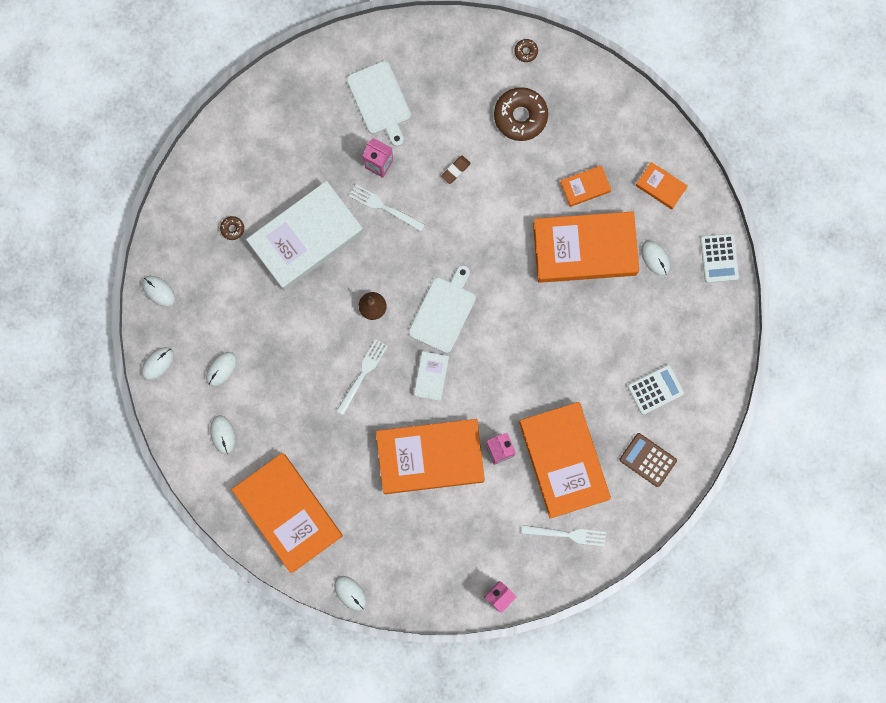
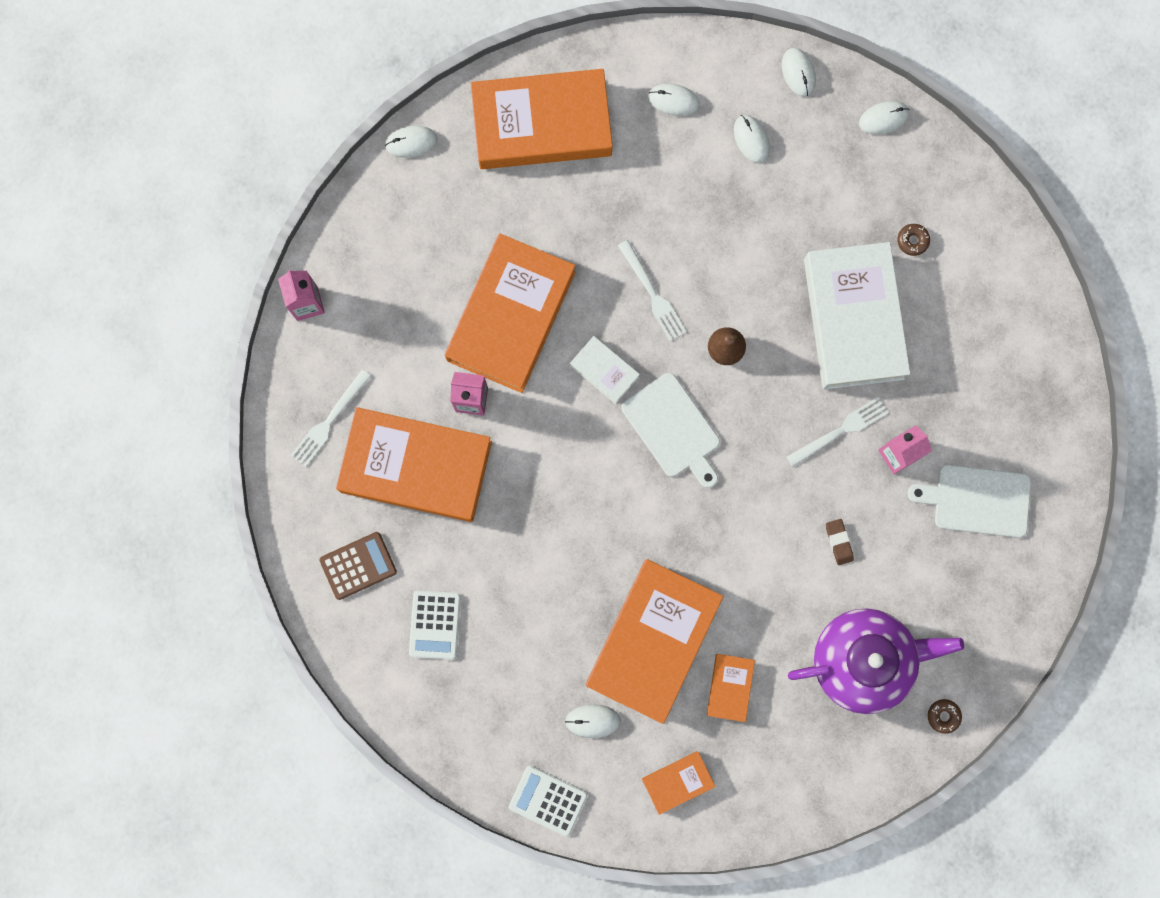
camera: 120 degrees right, 0 degrees up
brown donut [494,87,548,141] -> purple teapot [788,608,964,714]

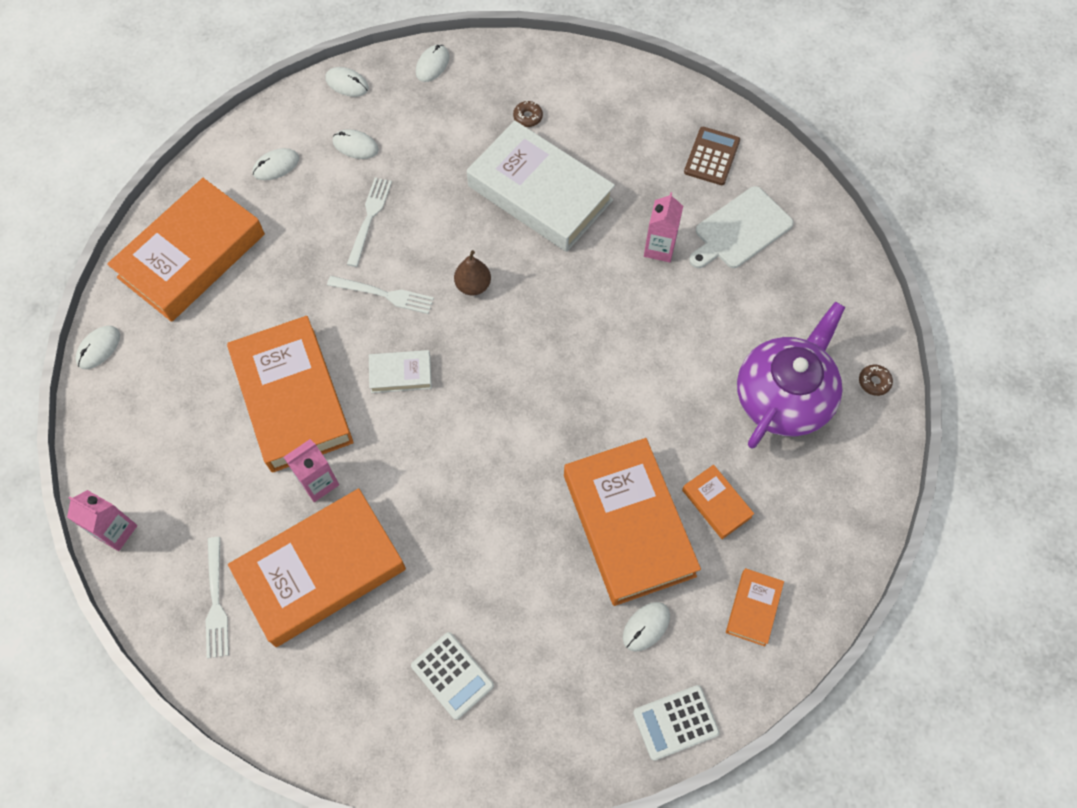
camera: 45 degrees left, 15 degrees down
brown calculator [319,532,397,600] -> brown calculator moved to [684,127,740,185]
white cutting board [622,373,720,488] -> none
white fork [786,397,888,467] -> white fork moved to [347,178,392,267]
brown eraser [826,519,854,565] -> none

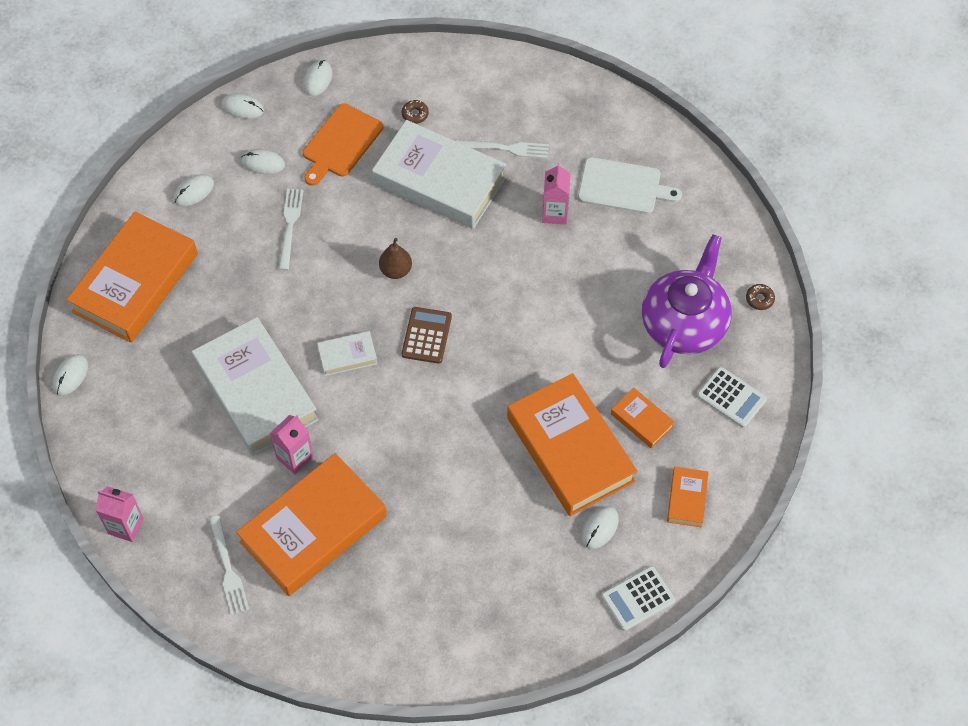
camera: 10 degrees left, 5 degrees down
orange book [227,316,354,473] -> white book [192,317,318,456]
white fork [327,276,434,314] -> white fork moved to [456,140,549,158]
white calculator [411,632,494,720] -> white calculator moved to [697,367,767,428]
brown calculator [684,127,740,185] -> brown calculator moved to [402,307,452,364]
white cutting board [689,186,794,268] -> white cutting board turned 120 degrees counterclockwise [578,157,682,214]
none -> orange cutting board [303,103,383,186]

